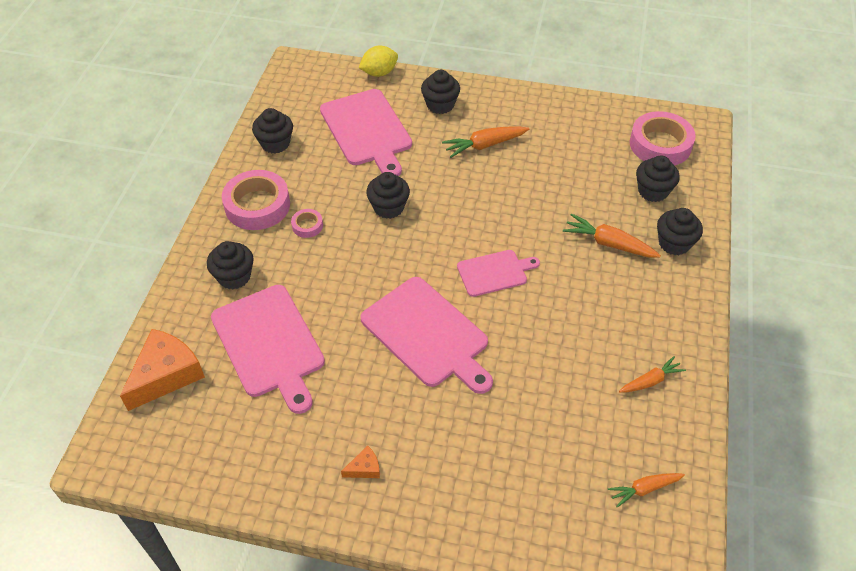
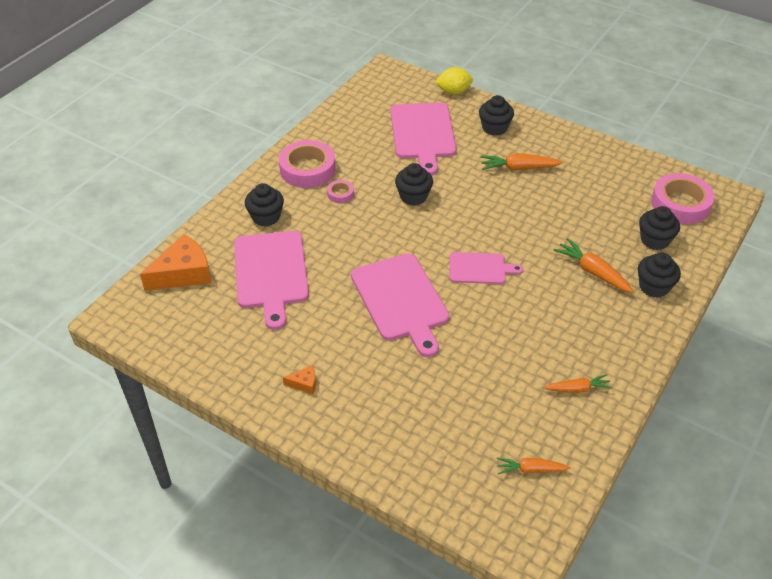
camera: 20 degrees right, 5 degrees down
black cupcake [252,108,293,154] -> none

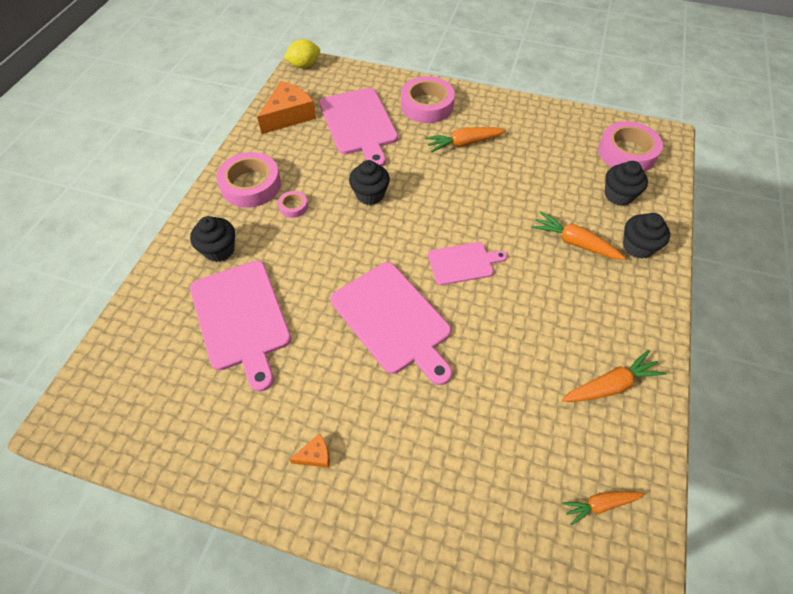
camera: 15 degrees left, 10 degrees up
orange cheese [140,234,211,291] -> orange cheese moved to [257,81,316,134]
yellow lemon [435,67,473,94] -> yellow lemon moved to [284,39,320,68]
black cupcake [479,95,514,136] -> pink tape [401,76,455,123]
orange carrot [544,374,613,393] -> orange carrot [562,350,667,402], size x1.50

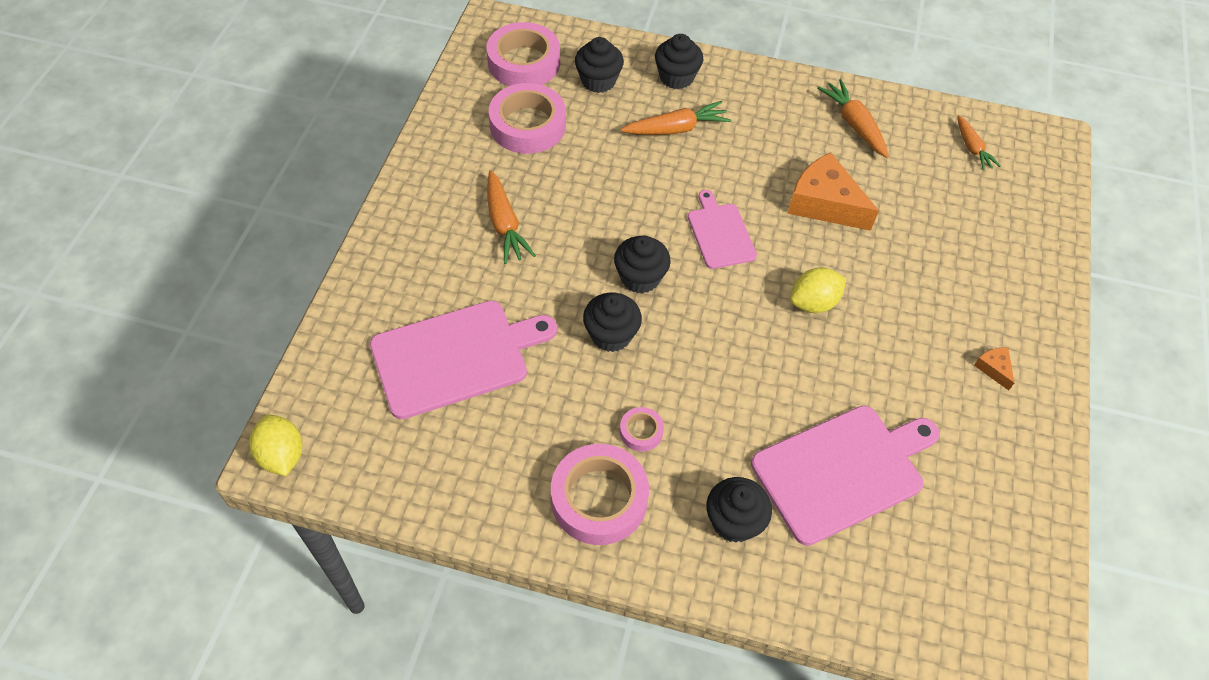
camera: 95 degrees left, 0 degrees up
orange cheese [257,81,316,134] -> orange cheese moved to [787,153,879,231]
pink cutting board [331,262,452,385] -> yellow lemon [790,268,846,313]
pink tape [401,76,455,123] -> pink tape moved to [489,83,566,154]
orange carrot [531,212,626,260] -> orange carrot turned 135 degrees counterclockwise [621,101,731,135]
none -> black cupcake [614,236,671,293]

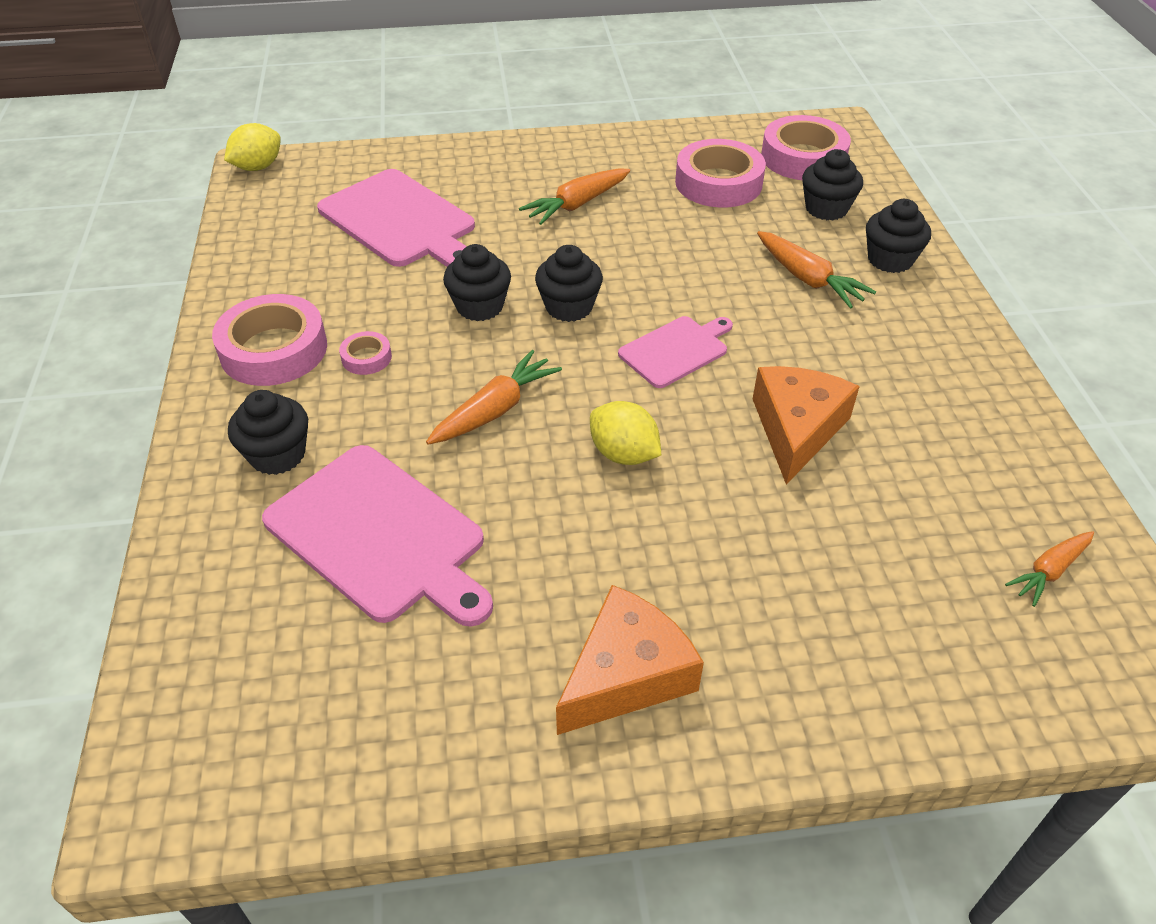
camera: 70 degrees right, 10 degrees down
orange carrot [817,79,889,158] -> orange carrot moved to [426,350,562,445]
orange cheese [974,348,1014,390] -> orange cheese [556,585,704,735], size x2.25

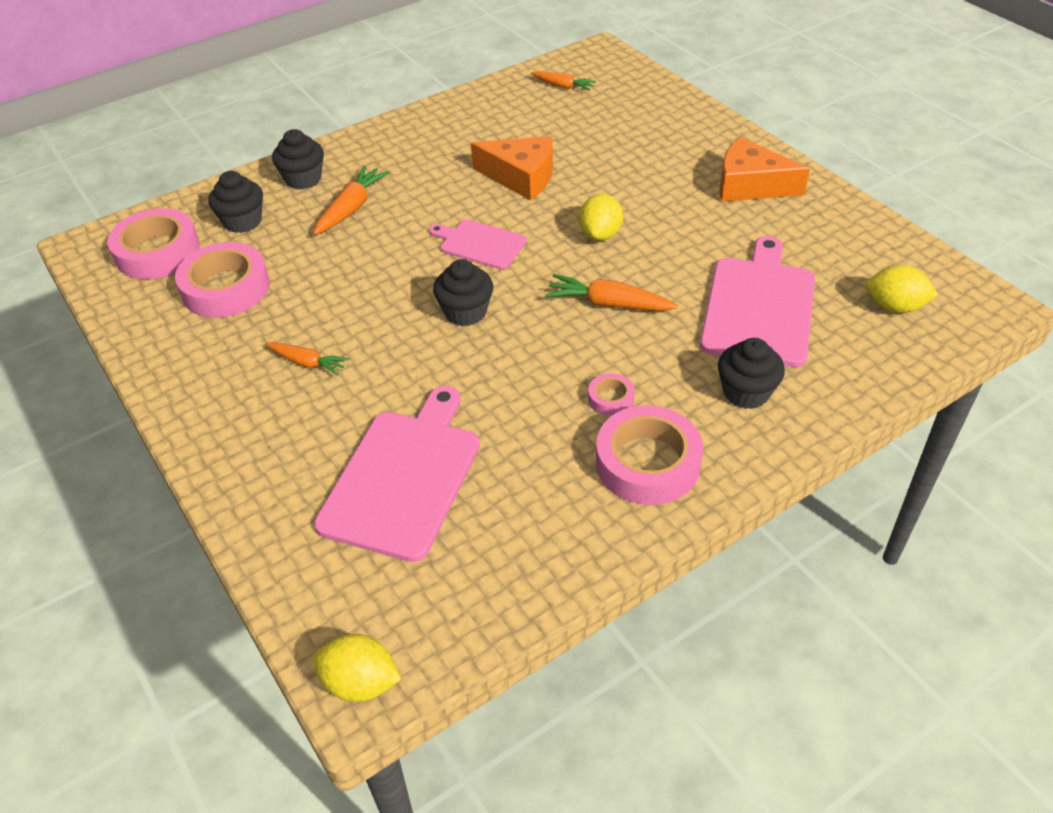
camera: 115 degrees left, 0 degrees up
black cupcake [443,244,511,321] -> none
orange carrot [519,168,630,225] -> orange carrot [265,342,349,376], size x0.67
orange cheese [753,366,860,485] -> orange cheese turned 150 degrees counterclockwise [471,136,553,201]
none -> yellow lemon [866,265,938,313]

